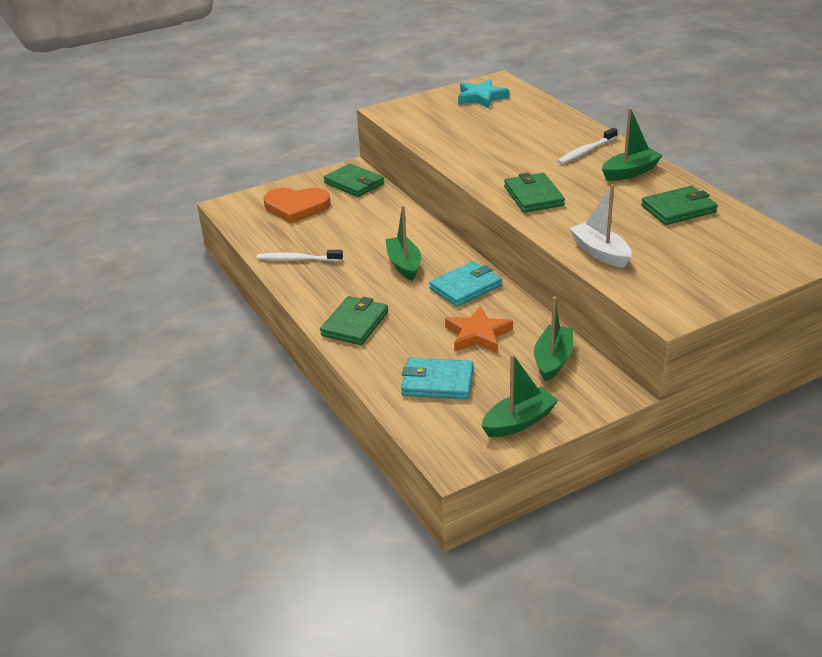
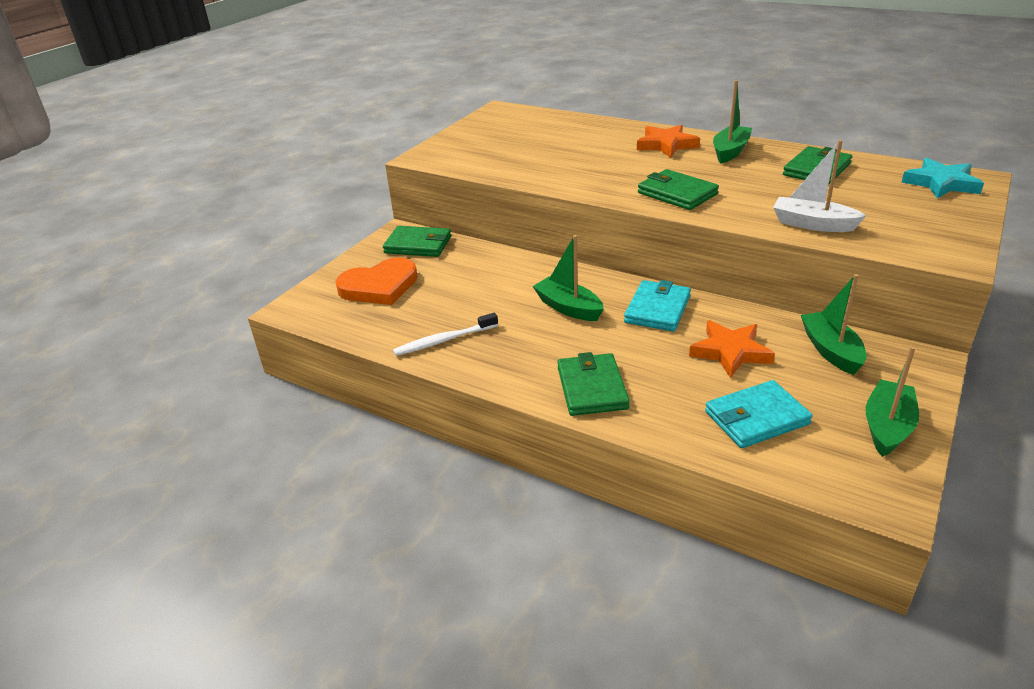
camera: 30 degrees left, 0 degrees up
turquoise star [458,79,509,108] -> turquoise star moved to [901,158,984,199]
white toothbrush [557,128,617,164] -> orange star [637,125,700,158]

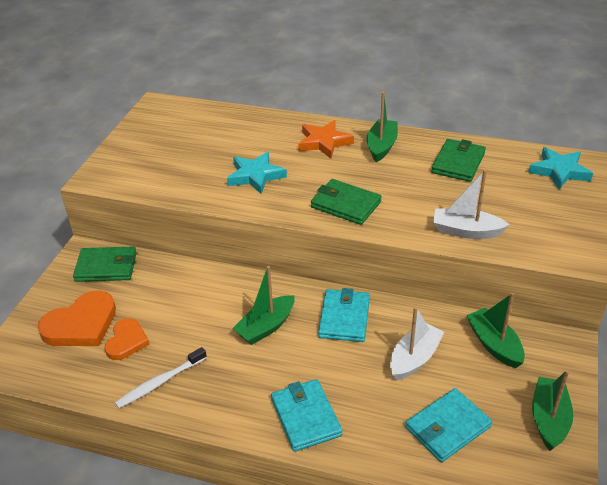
camera: 15 degrees left, 5 degrees up
green boat [533,235,604,321] -> green boat turned 75 degrees counterclockwise [232,266,294,345]
green wallet [558,352,630,416] -> turquoise wallet [271,379,342,452]
orange star [689,320,775,378] -> white boat [390,307,444,380]
none -> orange heart [104,318,149,360]
none -> turquoise star [227,152,287,194]

